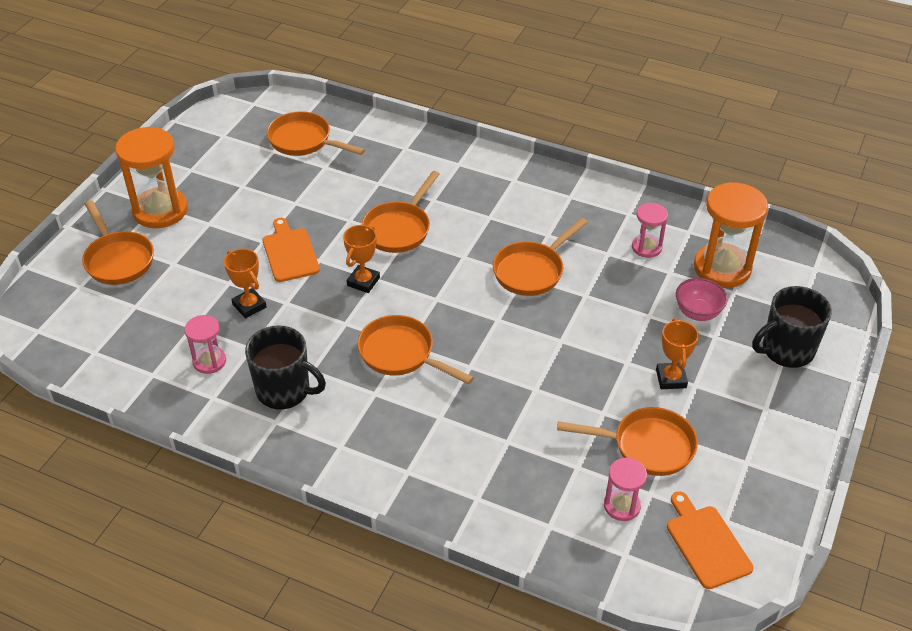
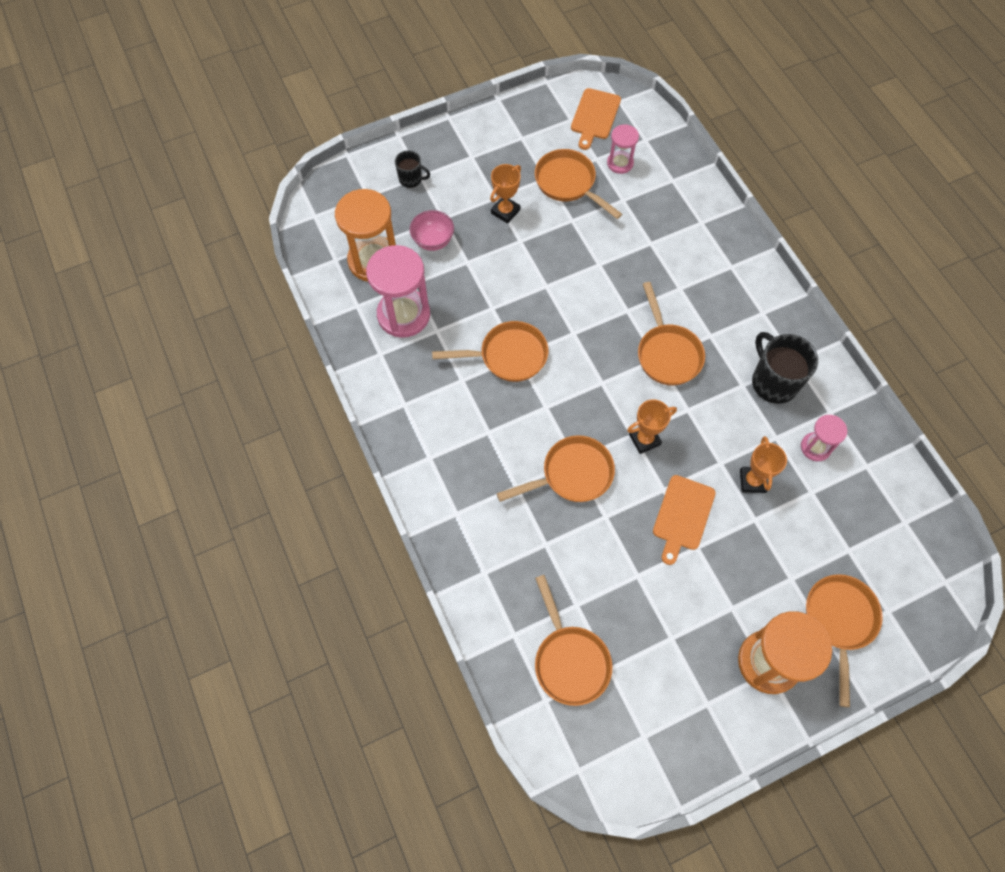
camera: 140 degrees left, 20 degrees up
pink hourglass [632,203,668,258] -> pink hourglass [366,245,430,338], size x1.86
black mug [753,286,832,368] -> black mug [395,150,430,188], size x0.55

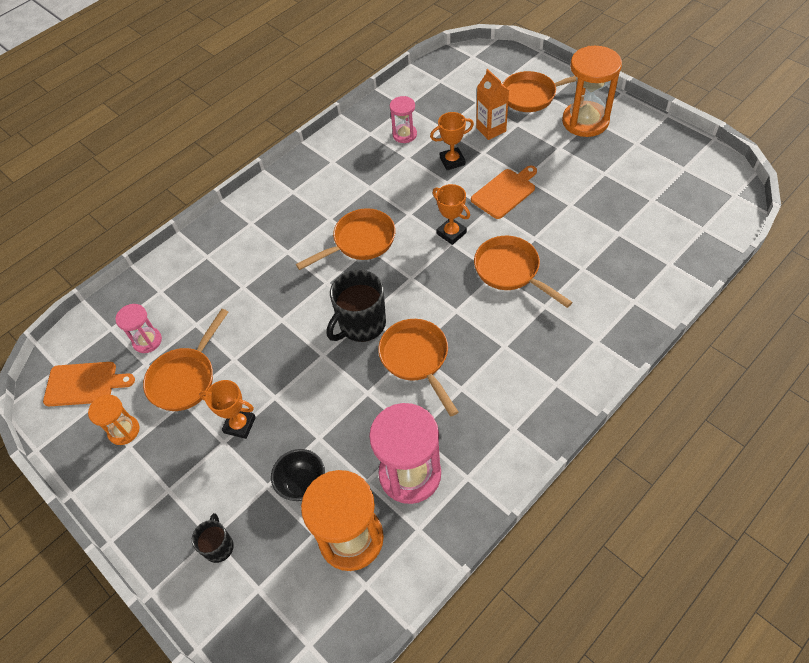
camera: 105 degrees left, 10 degrees down
pink bowl [410,210,454,251] -> black bowl [271,449,325,501]
orange pan [535,575,612,706] -> none
orange cutting board [653,475,716,565] -> orange cutting board turned 45 degrees counterclockwise [471,166,537,219]
black mug [752,332,818,404] -> black mug moved to [327,270,386,342]
none -> orange hourglass [88,395,139,445]
none -> orange carton [476,69,509,140]

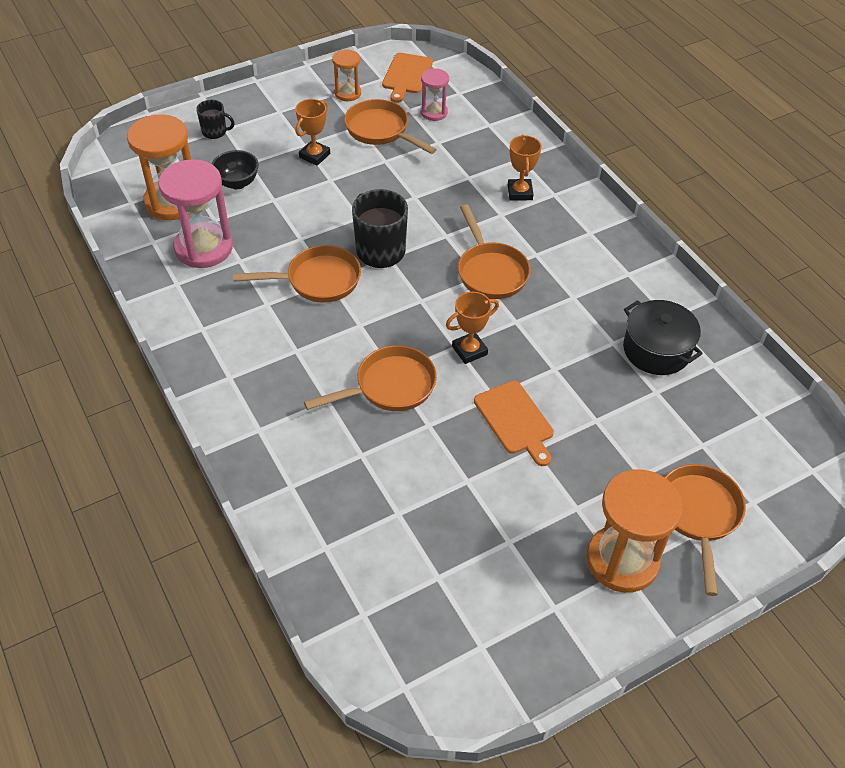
camera: 100 degrees right, 5 degrees down
pink hourglass [390,96,417,143] -> black pot [623,300,703,375]
orange trophy [430,112,474,170] -> orange trophy moved to [508,135,541,201]
orange carton [476,69,509,140] -> none

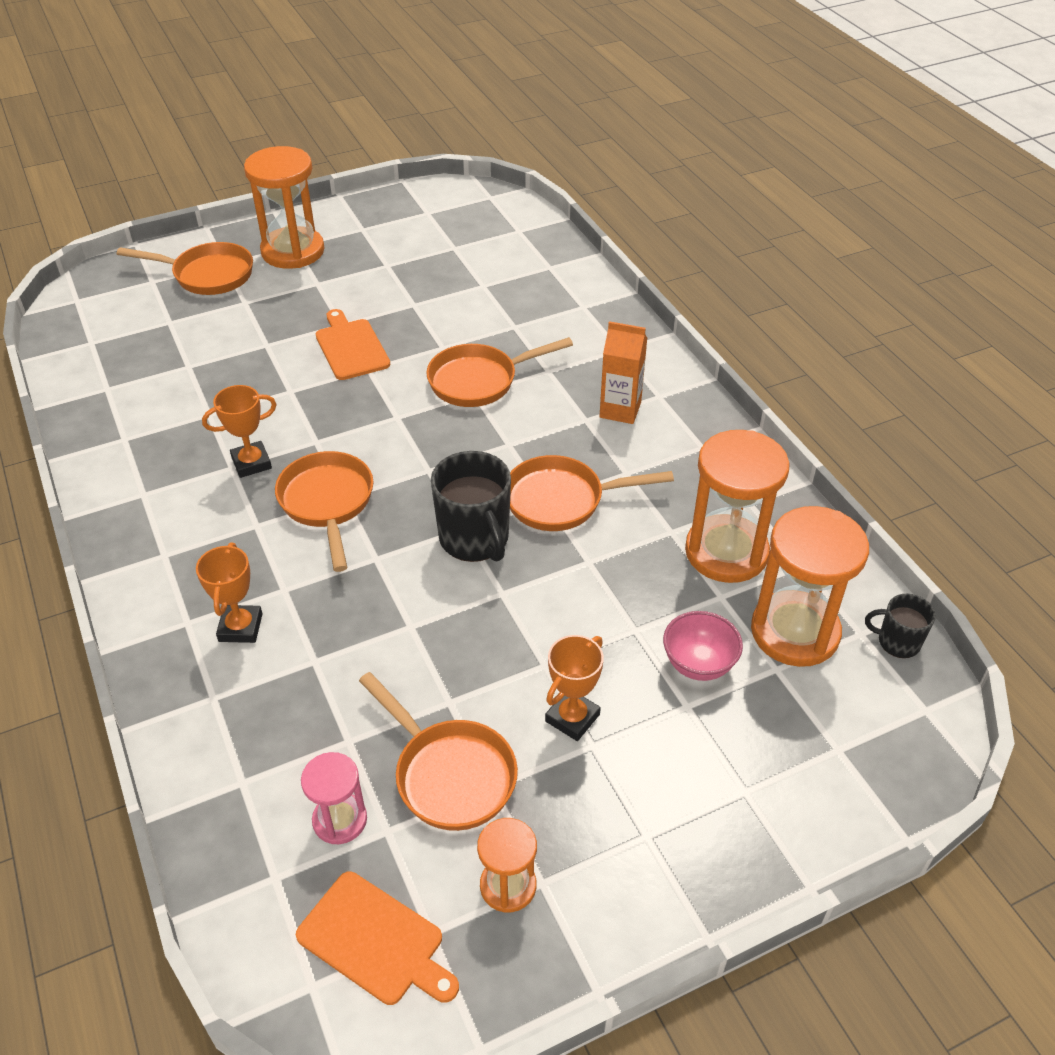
camera: 175 degrees left, 5 degrees down
pink hourglass [159,159,233,268] -> orange hourglass [685,430,790,583]
black mug [196,100,234,139] -> black mug moved to [865,594,936,658]
black bowl [212,150,259,189] -> pink bowl [663,611,743,681]
orange cutting board [382,53,433,103] -> orange cutting board turned 105 degrees clockwise [296,871,459,1005]
orange trophy [446,292,499,364] -> orange trophy moved to [202,385,277,478]
black pot [623,300,703,375] -> none
orange pan [664,464,746,596] -> orange pan turned 90 degrees counterclockwise [117,242,253,295]
none -> orange carton [599,321,647,424]

